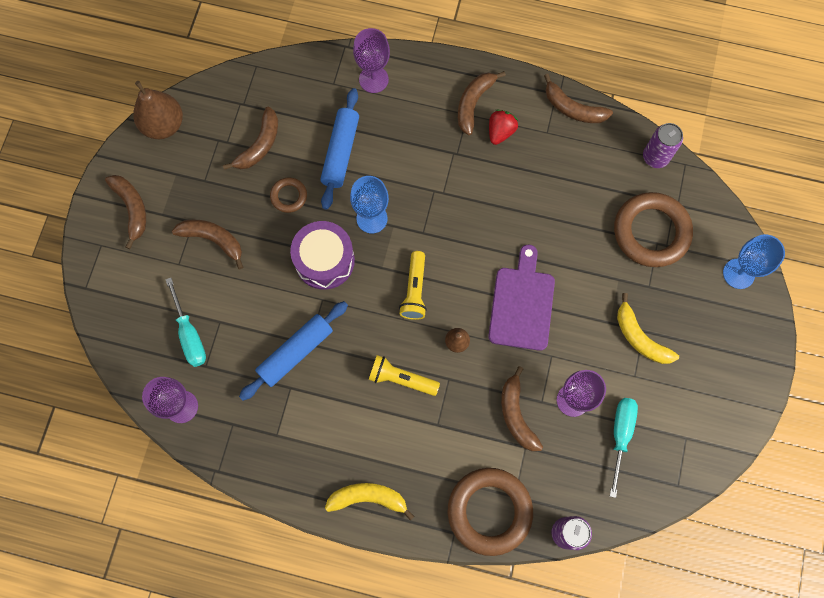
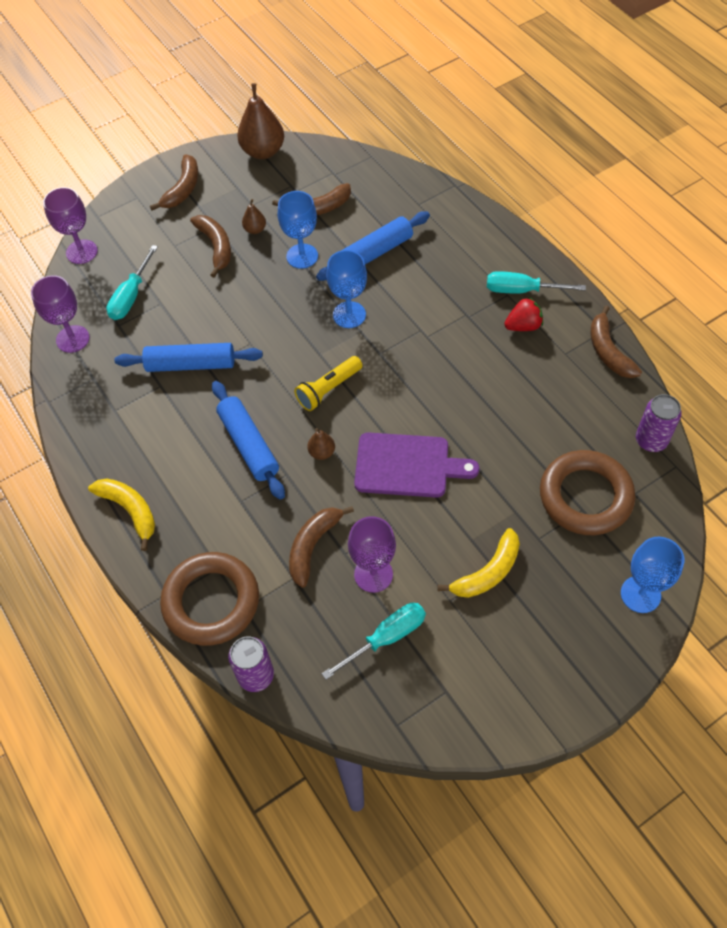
camera: 45 degrees right, 15 degrees down
brown ring [270,178,307,213] -> blue goblet [278,191,318,269]
purple drum [290,221,355,290] -> none
purple goblet [353,28,390,93] -> purple goblet moved to [43,187,98,264]
yellow flashlight [369,355,440,396] -> blue rolling pin [212,381,285,500]
brown banana [458,71,506,135] -> turquoise screwdriver [487,271,586,293]
purple cutting board [488,245,555,351] -> purple cutting board turned 45 degrees clockwise [354,432,480,498]
yellow banana [617,293,679,364] -> yellow banana turned 135 degrees counterclockwise [437,528,520,598]
none -> brown pear [242,199,266,234]

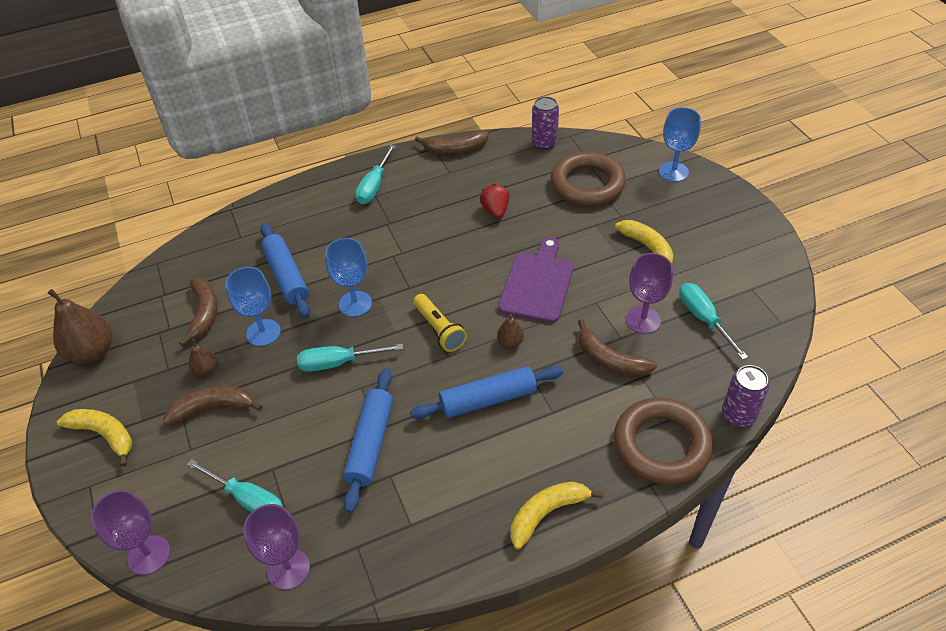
camera: 80 degrees left, 10 degrees down
brown banana [150,154,198,211] -> yellow banana [57,409,132,467]
red strawberry [504,297,543,331] -> red strawberry moved to [480,184,510,219]
none -> turquoise screwdriver [297,344,403,372]

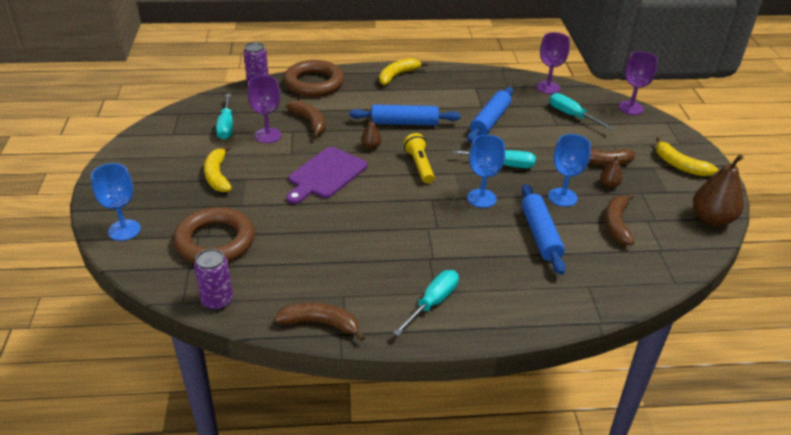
camera: 165 degrees left, 10 degrees down
red strawberry [480,184,510,219] -> none
yellow banana [511,481,603,549] -> yellow banana turned 150 degrees clockwise [379,58,428,85]

